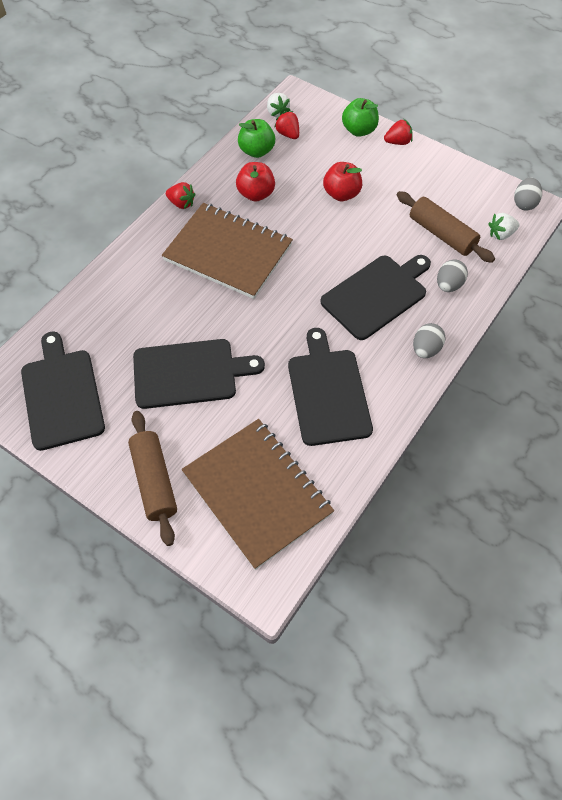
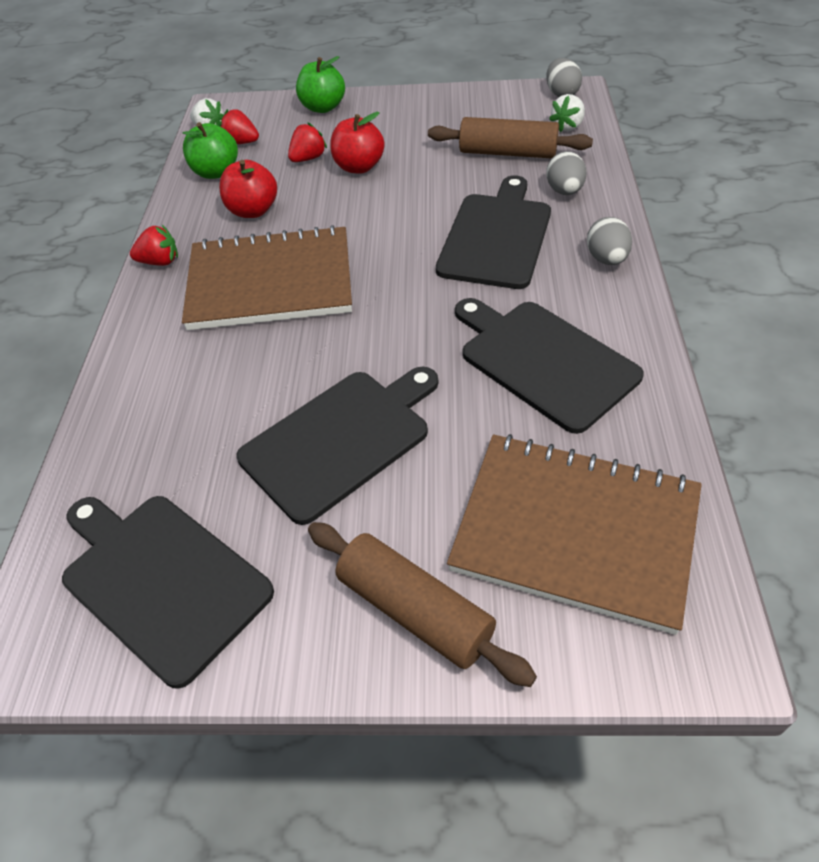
camera: 30 degrees left, 10 degrees down
red strawberry [384,119,413,145] -> red strawberry moved to [288,123,327,162]

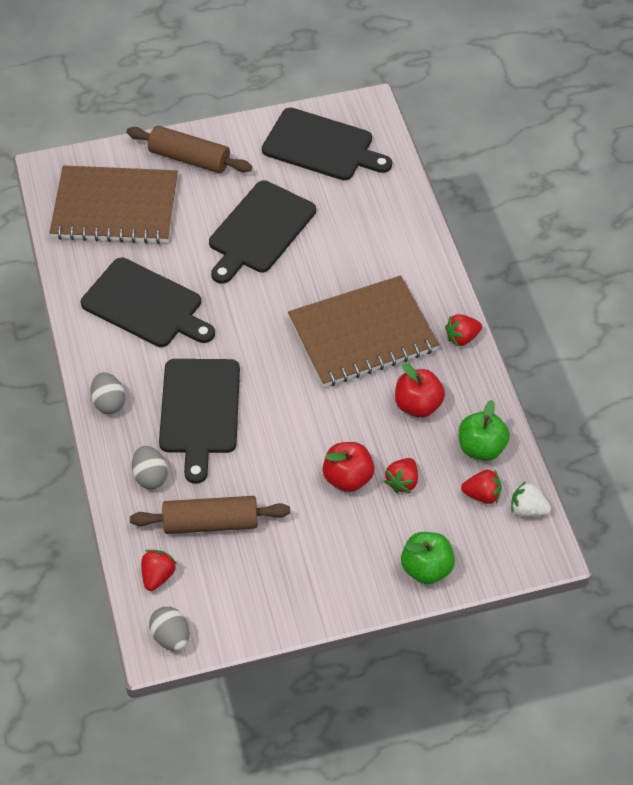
camera: 160 degrees right, 5 degrees up
white strawberry [549,94,585,132] -> red strawberry [141,550,177,591]

